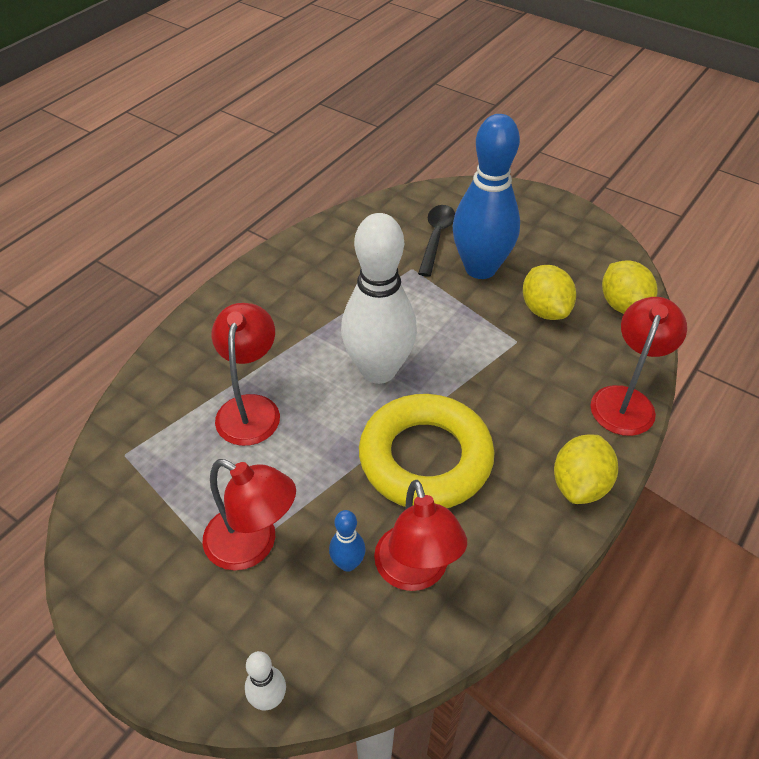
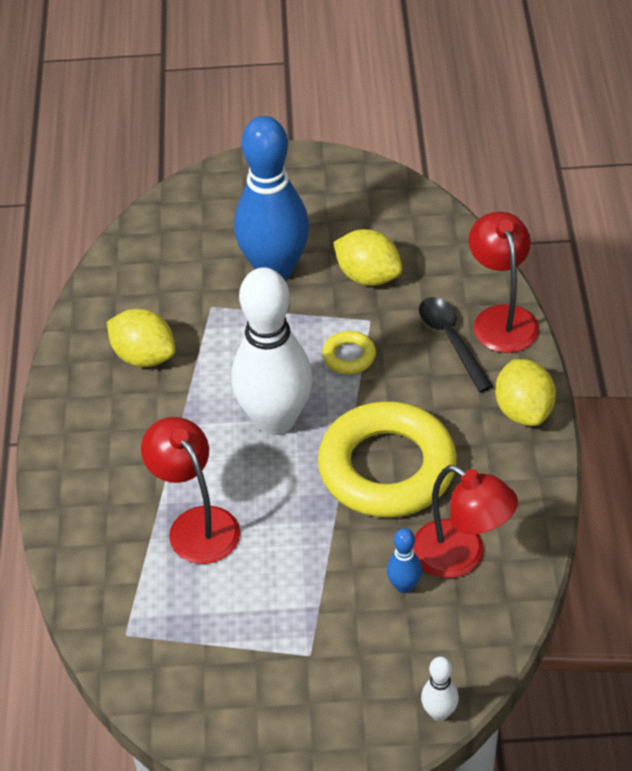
camera: 35 degrees left, 0 degrees up
red lamp [203,459,296,570] -> none
black spoon [418,205,455,277] -> black spoon moved to [419,297,493,392]
yellow lemon [602,260,658,314] -> yellow lemon moved to [107,309,175,367]
none -> yellow ring [322,331,376,374]

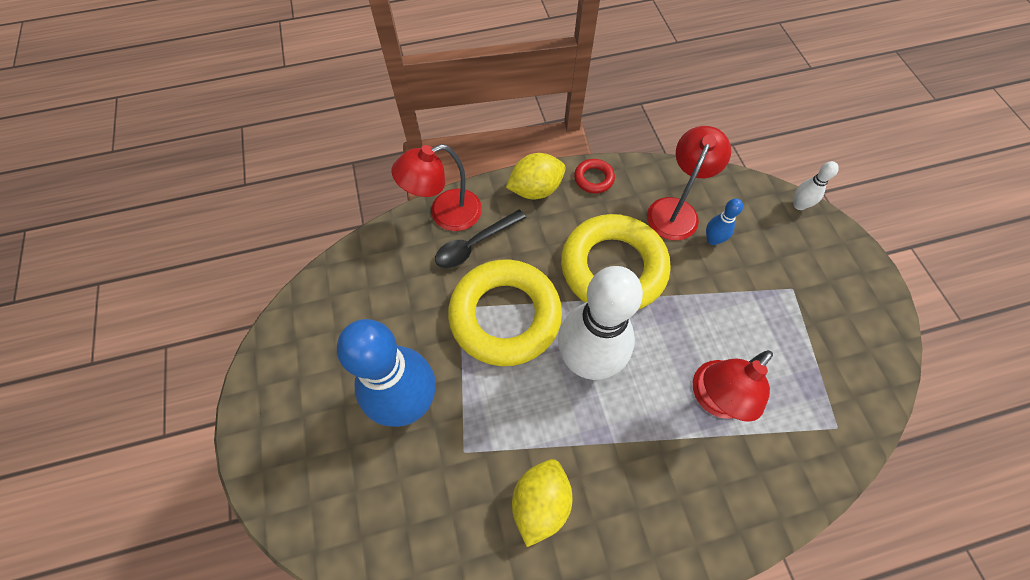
camera: 105 degrees left, 15 degrees up
yellow ring [322,331,376,374] -> yellow ring [448,259,562,366], size x2.43
yellow lemon [333,229,402,286] -> none
none -> red ring [574,159,615,193]

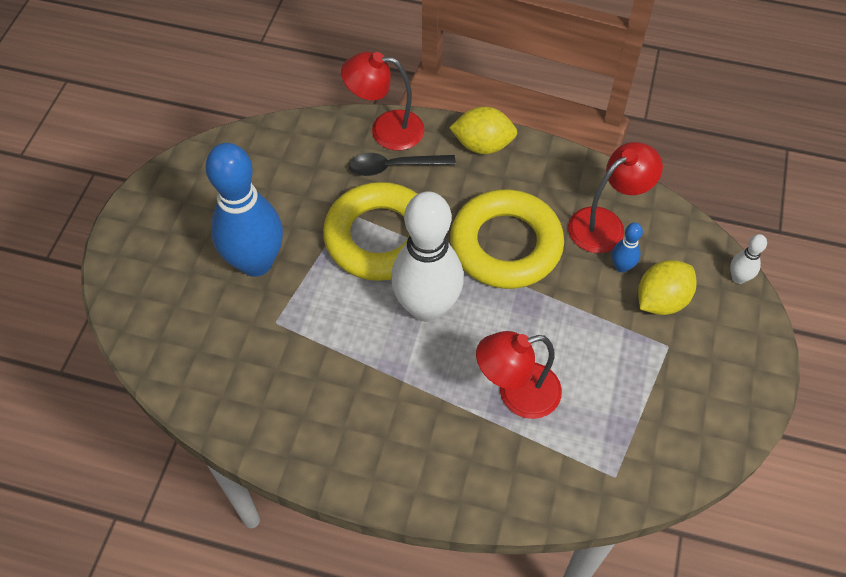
camera: 30 degrees right, 5 degrees down
yellow lemon [512,459,572,547] -> yellow lemon moved to [638,260,697,315]
red ring [574,159,615,193] -> none

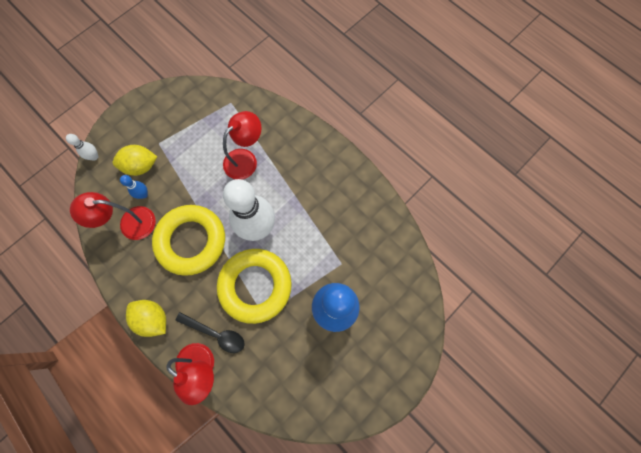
camera: 150 degrees left, 15 degrees up
red lamp [476,331,562,419] -> red lamp turned 60 degrees counterclockwise [223,111,261,179]

